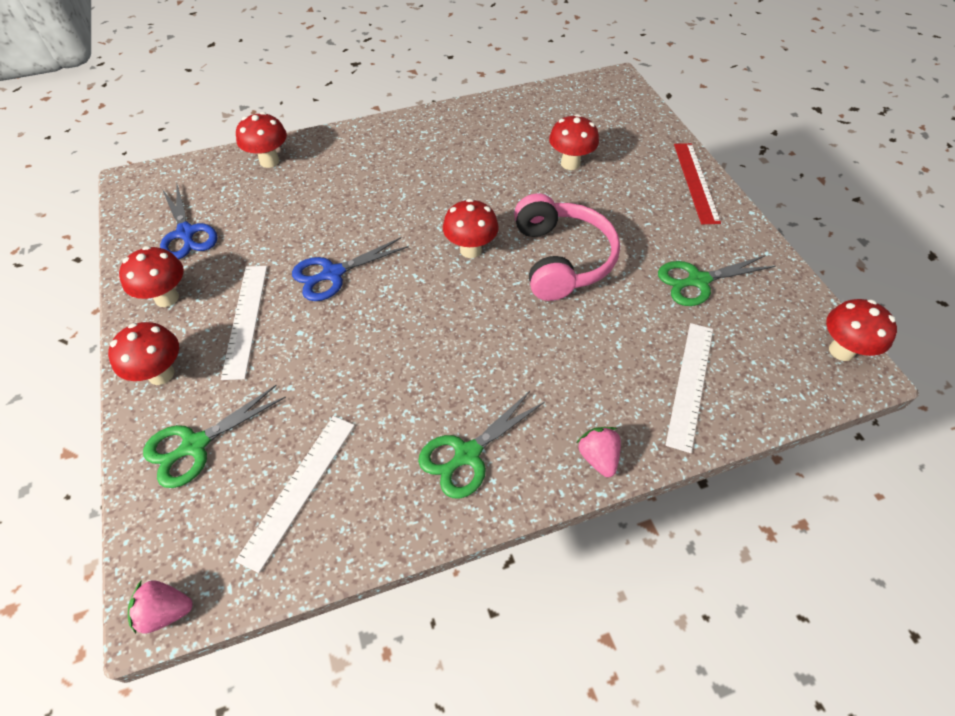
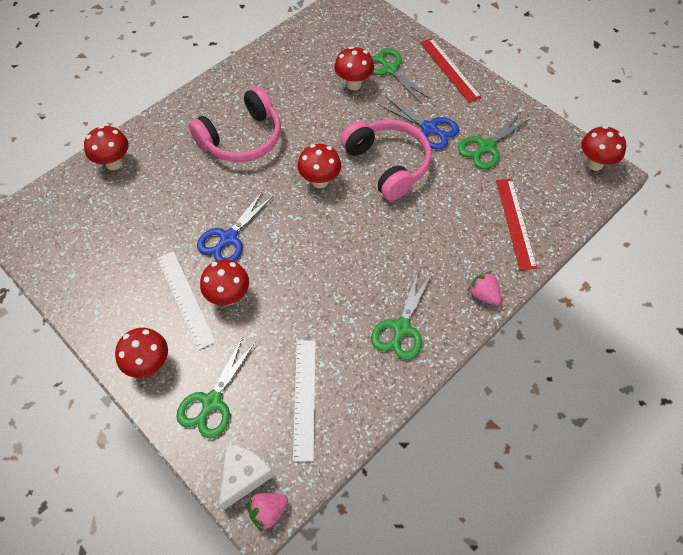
camera: 25 degrees left, 5 degrees up
red mushroom [119,246,184,307] -> red mushroom moved to [200,259,249,305]
blue scissors [160,185,217,259] -> blue scissors moved to [378,96,459,149]
white ruler [666,323,713,453] -> red ruler [496,179,537,270]
none -> pink headphones [189,86,281,162]
none -> white cheese [219,444,273,511]
none -> green scissors [371,48,431,104]

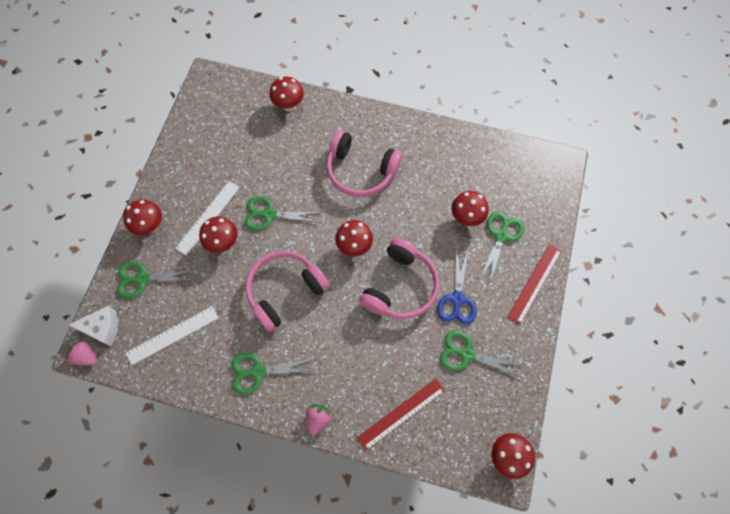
camera: 60 degrees right, 10 degrees up
blue scissors [197,191,274,261] -> green scissors [245,196,322,231]
none -> pink headphones [245,251,330,332]

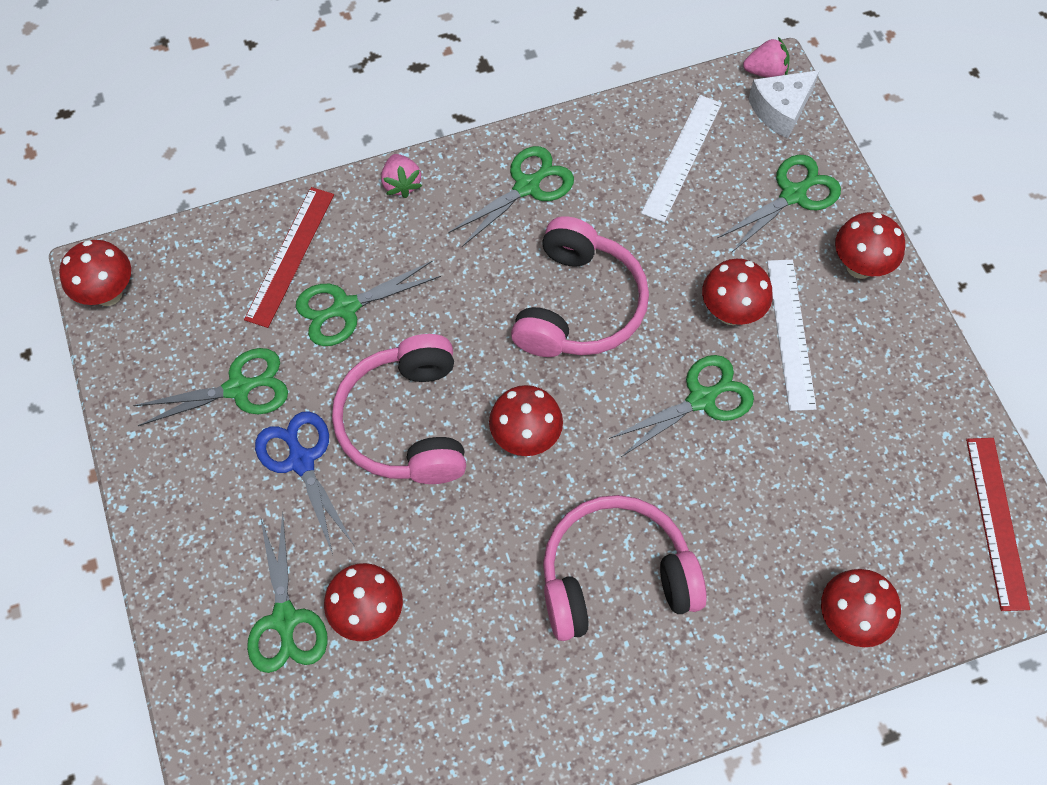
camera: 145 degrees right, 5 degrees down
red ruler [507,244,562,325] -> red ruler moved to [966,438,1030,611]
none -> green scissors [296,261,441,346]

